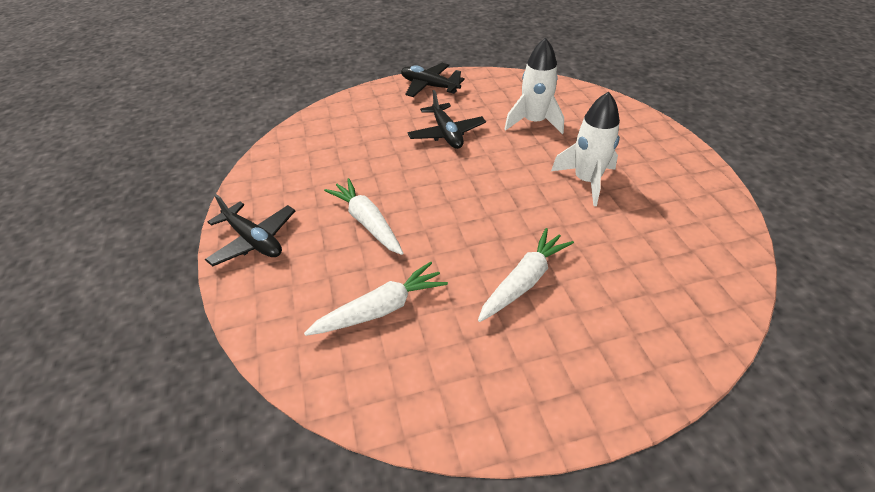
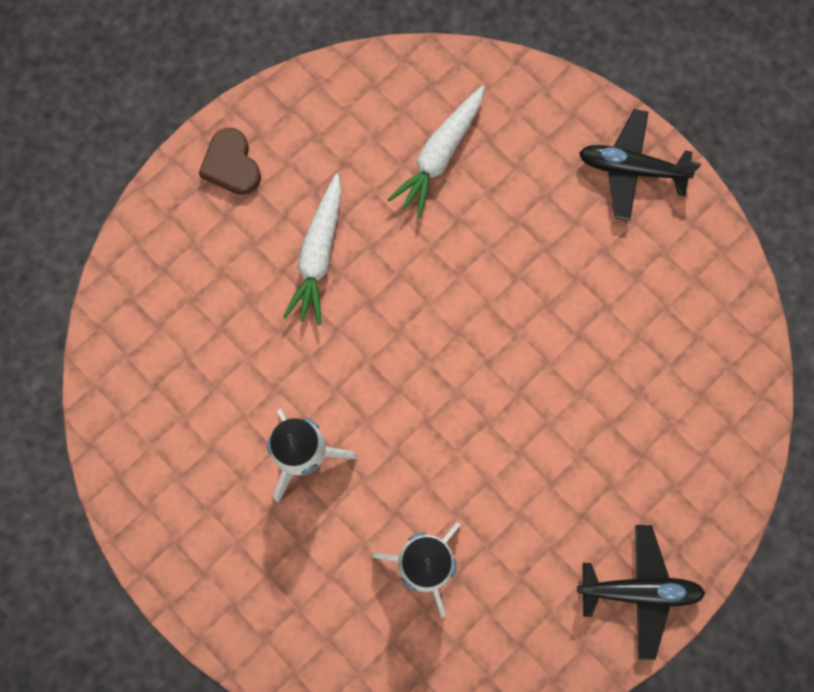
camera: 150 degrees right, 30 degrees up
white carrot [324,178,403,255] -> none
black plane [407,90,486,149] -> none
none -> brown heart [199,127,261,195]

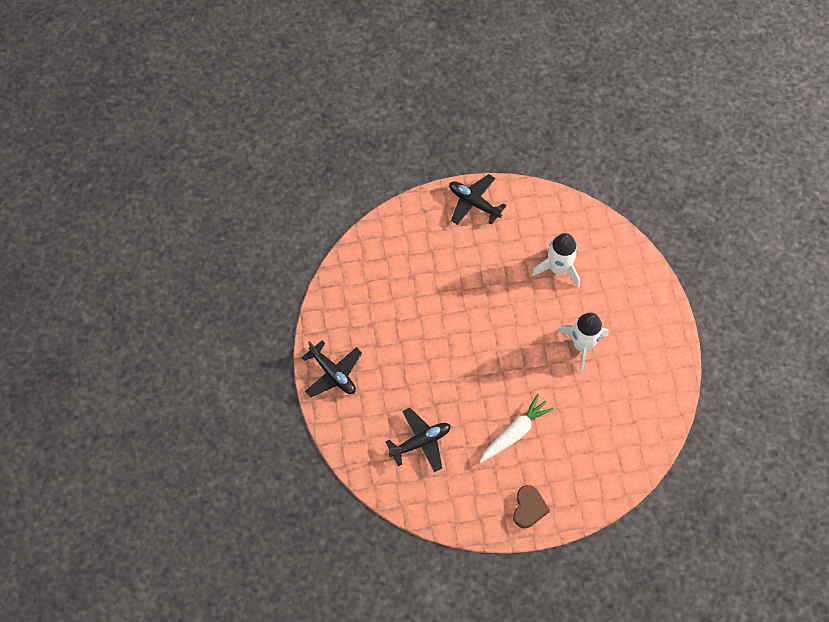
camera: 145 degrees left, 10 degrees down
white carrot [387,86,484,218] -> black plane [385,408,451,472]

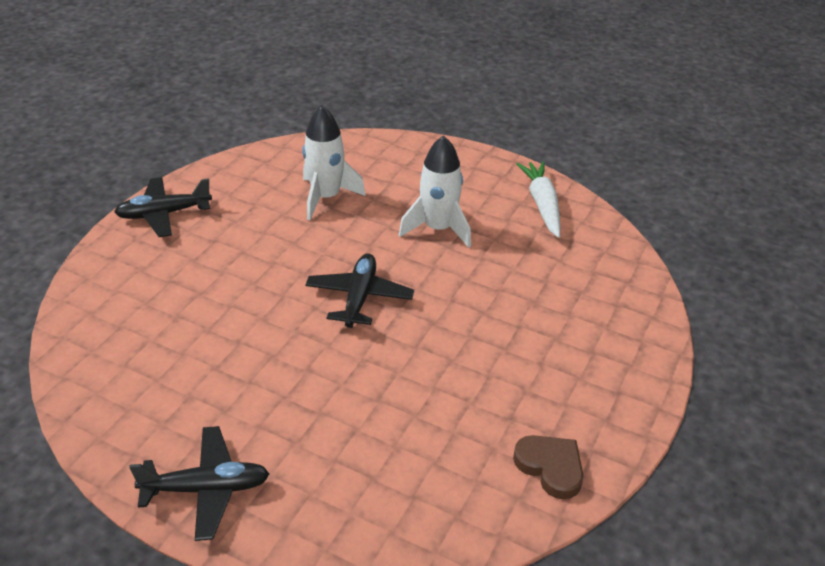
camera: 55 degrees left, 25 degrees down
black plane [385,408,451,472] -> black plane moved to [305,253,414,328]
white carrot [480,394,553,463] -> white carrot moved to [516,161,561,238]
brown heart [513,485,550,528] -> brown heart moved to [513,435,583,499]

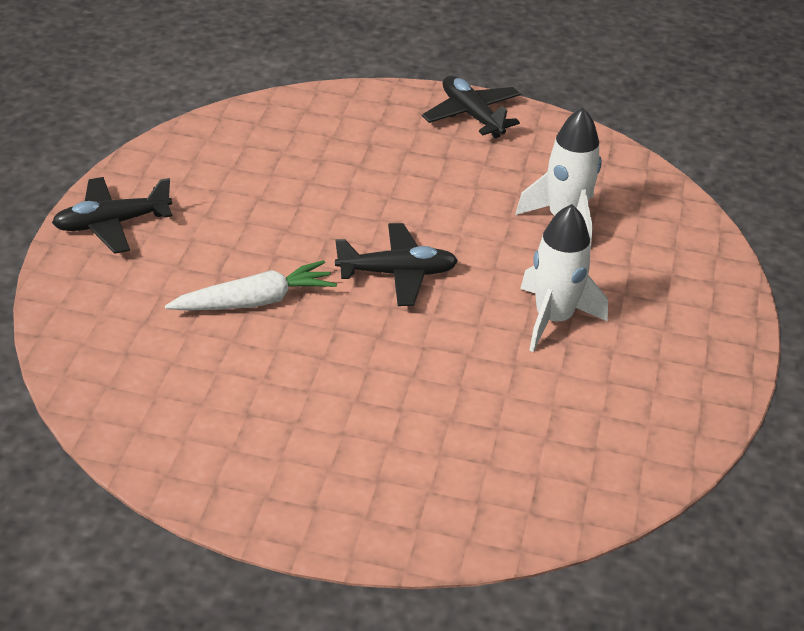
camera: 75 degrees right, 0 degrees up
black plane [129,426,269,541] -> black plane turned 90 degrees clockwise [52,177,172,254]
brown heart [513,435,583,499] -> none
white carrot [516,161,561,238] -> white carrot moved to [165,260,337,311]

